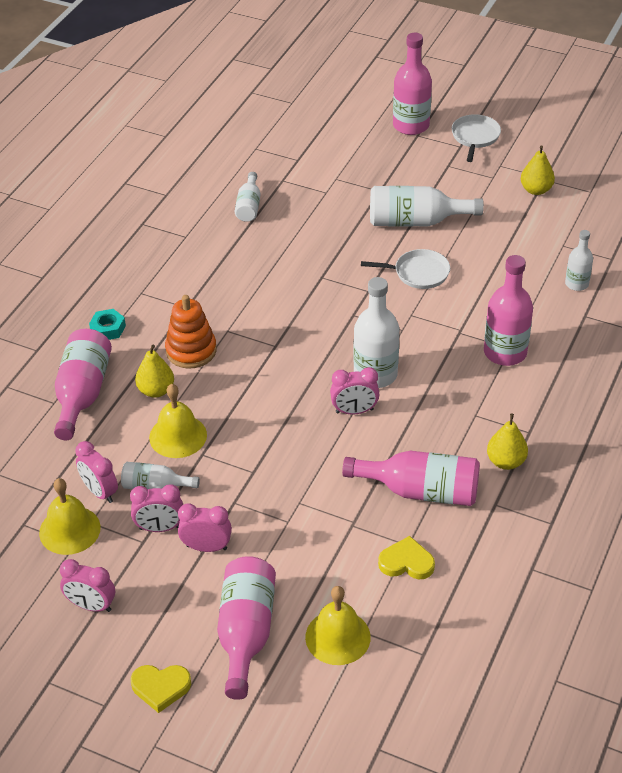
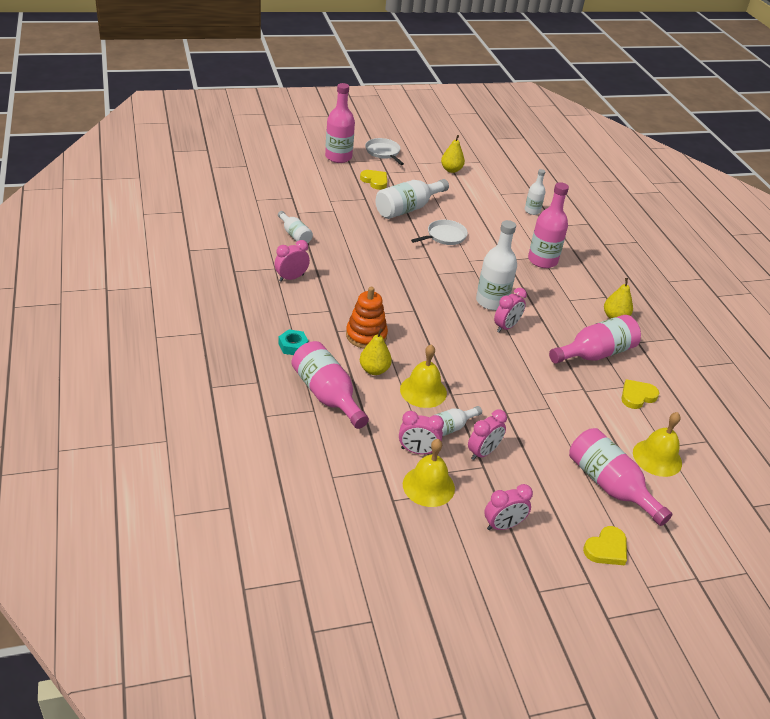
camera: 45 degrees left, 5 degrees down
pink clock [178,504,232,552] -> pink clock moved to [274,240,310,282]
none -> yellow heart [360,170,387,190]

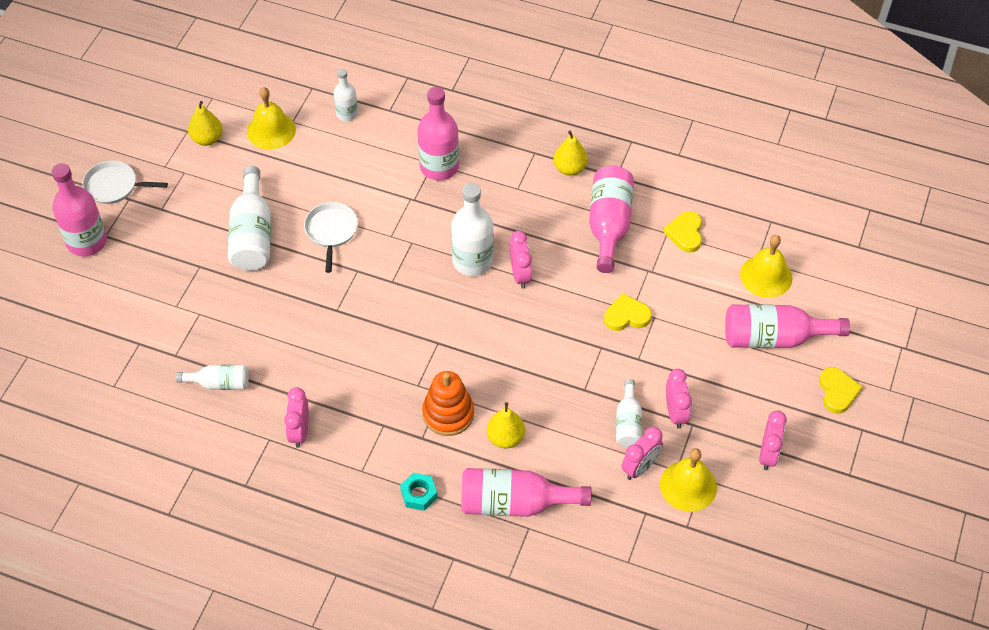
camera: 50 degrees left, 15 degrees up
yellow heart [360,170,387,190] -> yellow heart moved to [604,293,652,331]
yellow bell [400,344,447,408] -> yellow bell moved to [247,87,296,150]

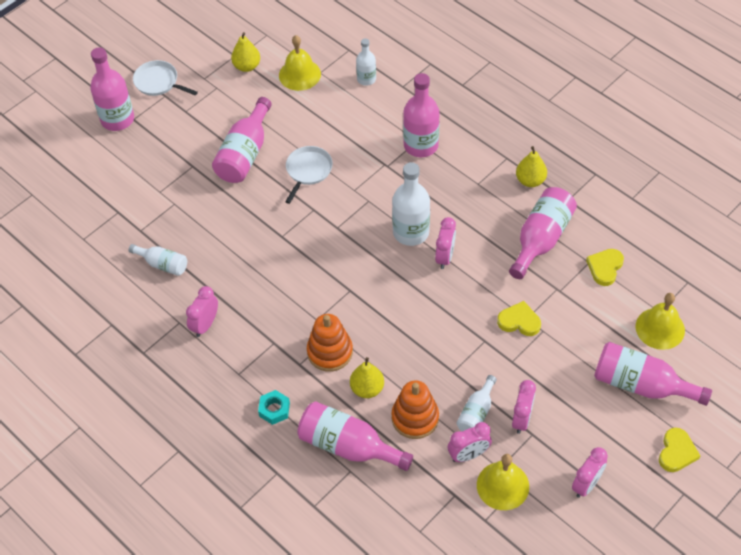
camera: 25 degrees right, 0 degrees up
white bottle [228,166,271,271] -> pink bottle [212,97,272,183]
none -> orange stacking toy [391,380,439,439]

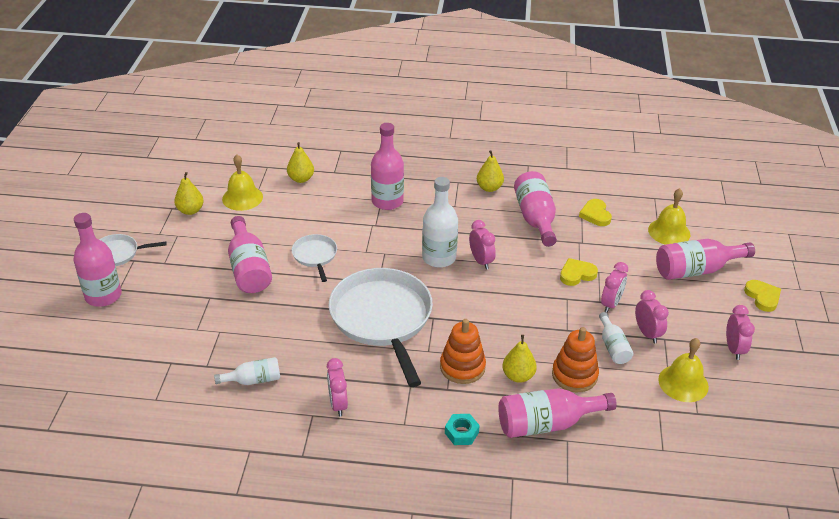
camera: 40 degrees left, 15 degrees down
white bottle [356,38,376,86] -> yellow pear [287,142,314,183]
pink clock [447,422,492,462] -> pink clock moved to [601,262,628,313]
none -> white pan [329,268,433,387]

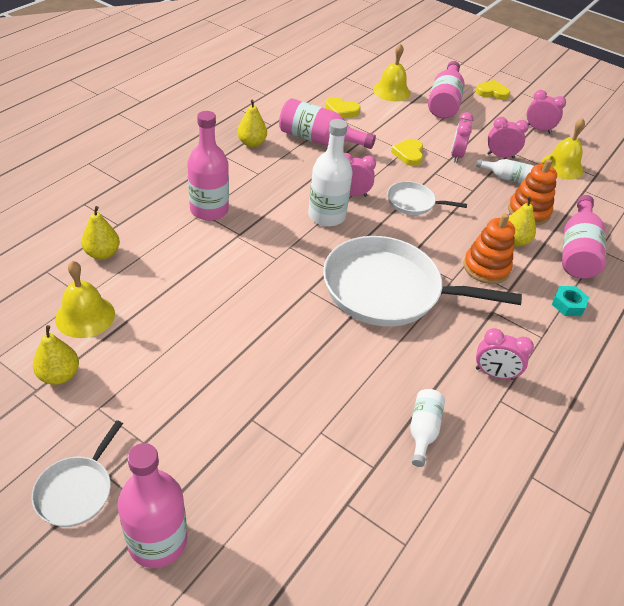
camera: 65 degrees left, 5 degrees up
pink bottle [228,216,272,293] -> none
white pan [292,234,337,282] -> white pan moved to [387,181,467,215]
pink clock [601,262,628,313] -> pink clock turned 135 degrees counterclockwise [451,112,474,163]

